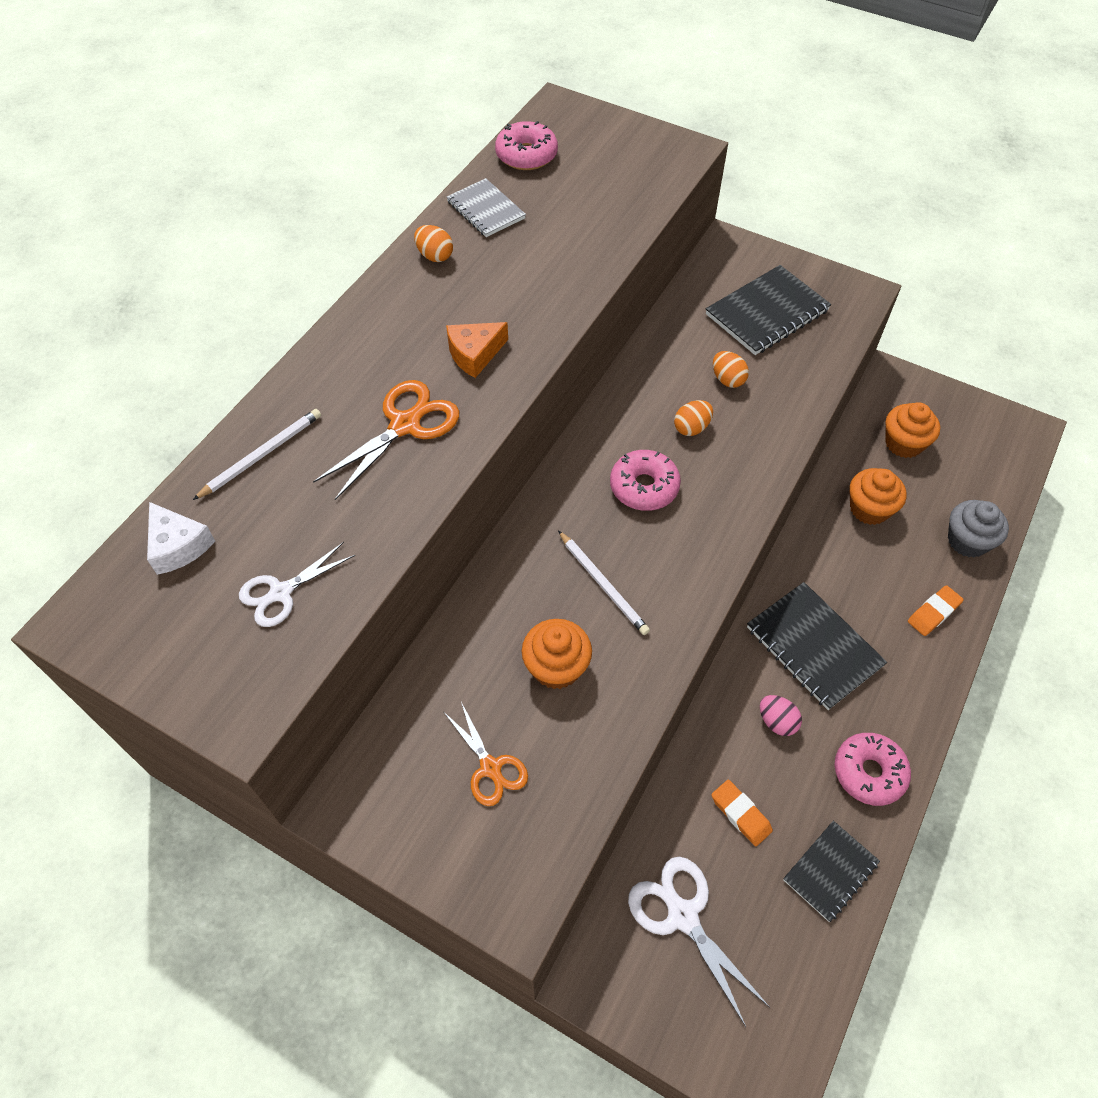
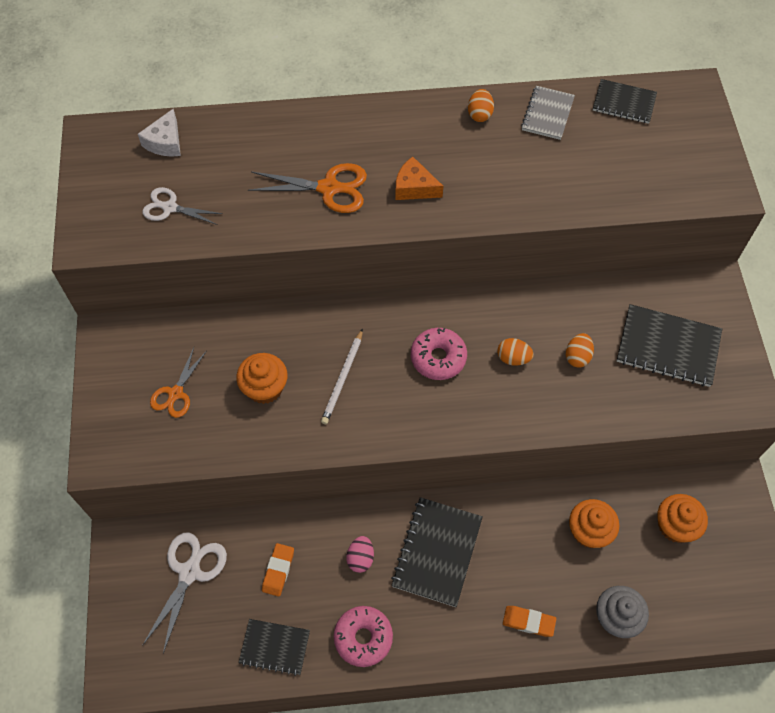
camera: 55 degrees right, 5 degrees up
white pencil [193,409,321,500] -> none
pink donut [495,121,558,170] -> black notebook [593,79,657,124]

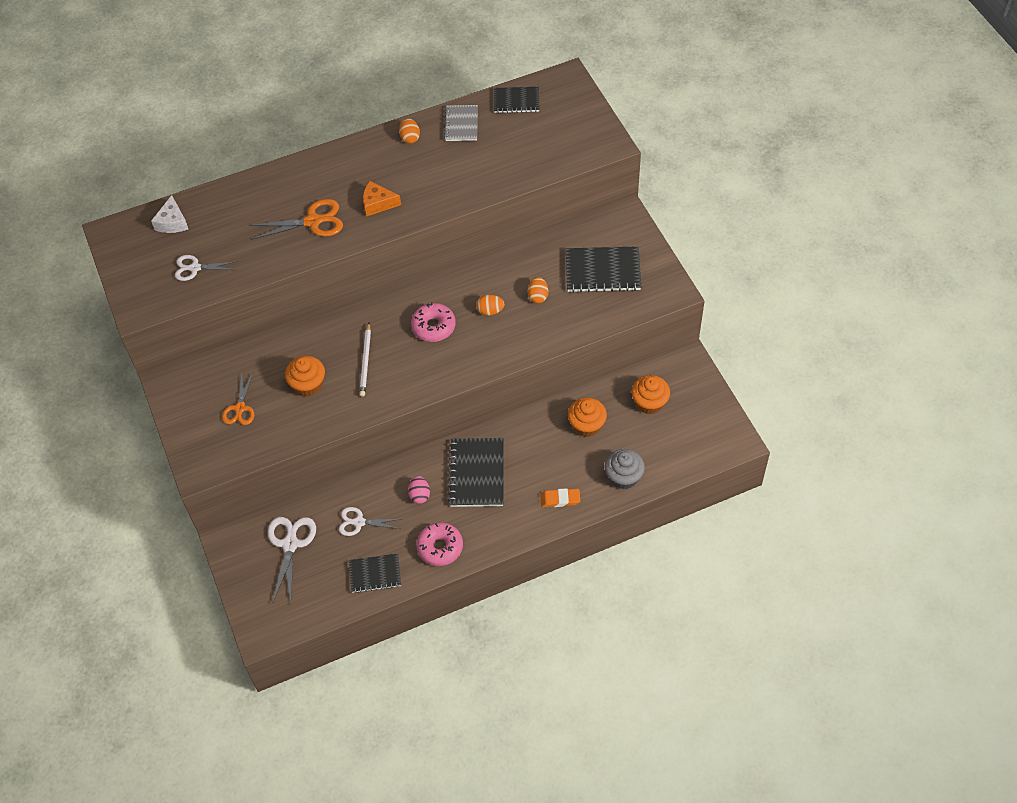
camera: 15 degrees left, 5 degrees down
orange eraser [262,543,294,597] -> white scissors [339,507,400,536]

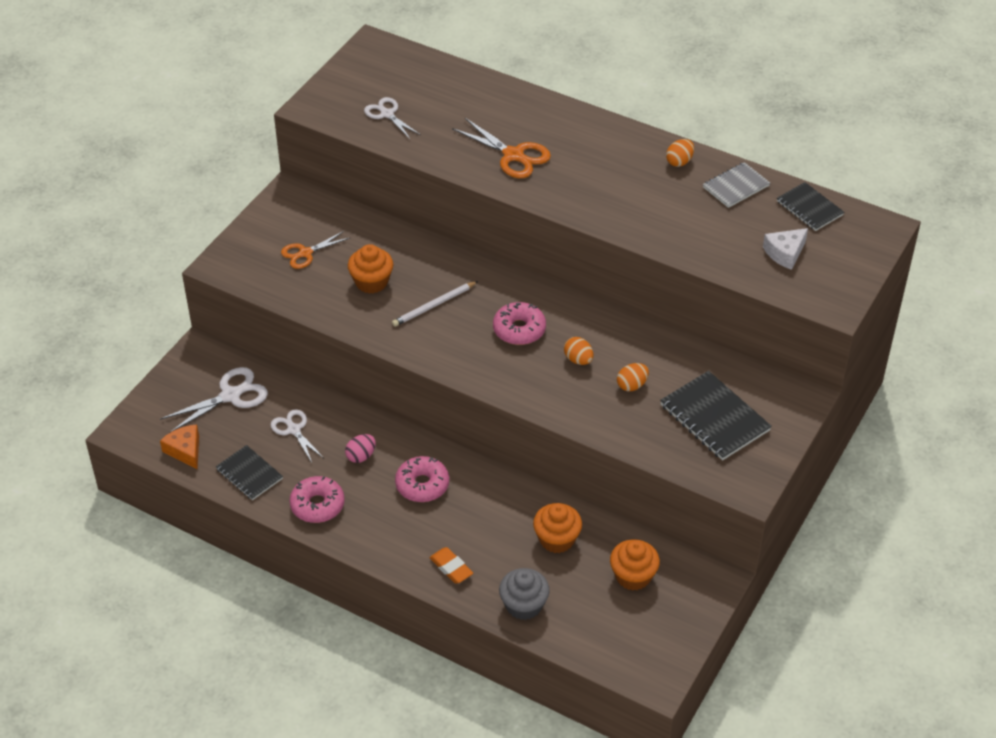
camera: 50 degrees right, 10 degrees down
white cheese [151,195,188,233] -> white cheese moved to [763,228,808,270]
orange cheese [363,181,401,216] -> orange cheese moved to [160,424,199,470]
black notebook [448,438,504,507] -> pink donut [395,456,449,502]

